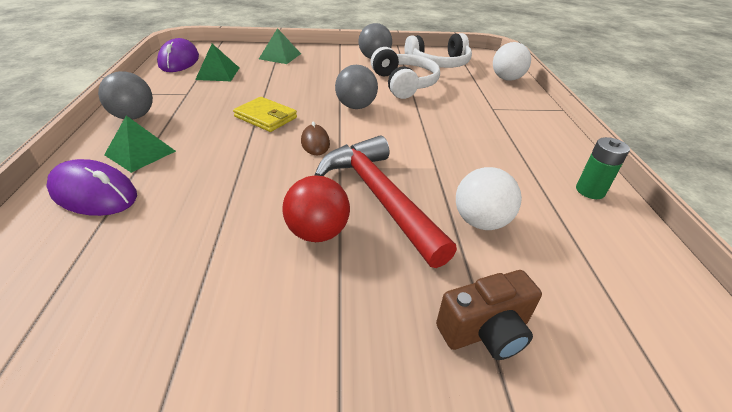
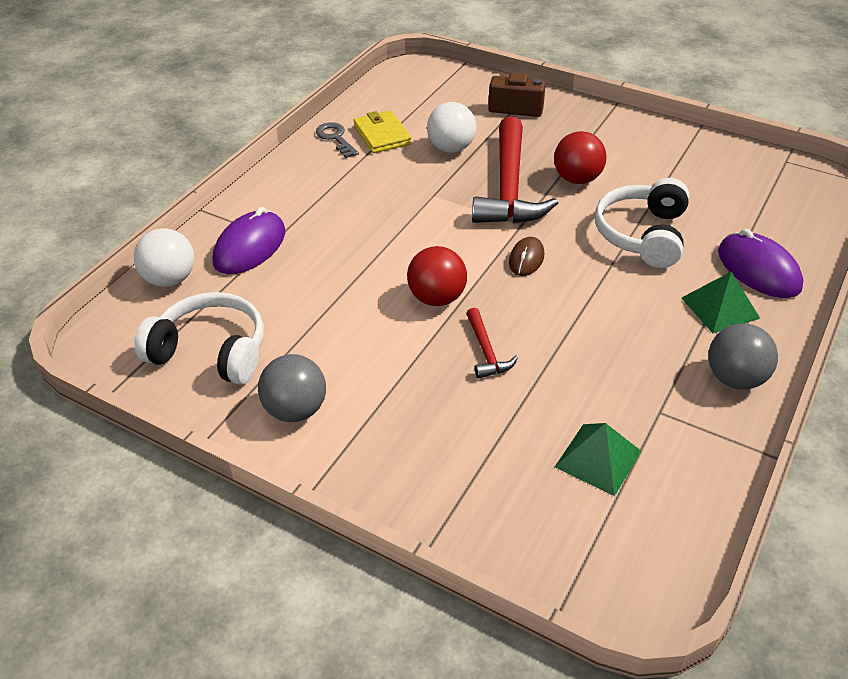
camera: 145 degrees left, 5 degrees up
purple mouse [157,38,199,72] -> purple mouse moved to [213,207,285,274]
yellow wallet [233,97,297,132] -> yellow wallet moved to [354,110,411,153]
green pyramid [259,28,301,64] -> none
grey ball [335,65,378,109] -> red ball [407,246,467,306]
white headphones [371,47,440,99] -> white headphones moved to [595,178,689,268]
green battery [576,137,630,199] -> grey key [316,122,359,158]
none -> red hammer [466,308,518,379]

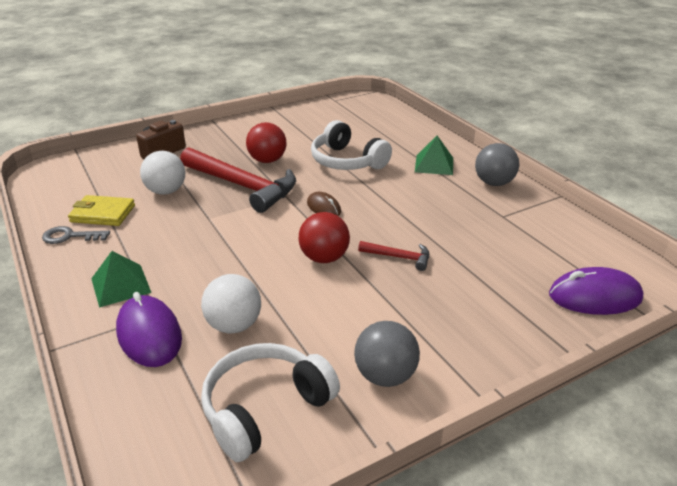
camera: 60 degrees left, 10 degrees down
white ball [134,228,194,287] -> white ball moved to [201,274,261,334]
green pyramid [555,423,641,496] -> green pyramid moved to [91,251,151,307]
purple mouse [718,229,803,298] -> purple mouse moved to [549,267,644,315]

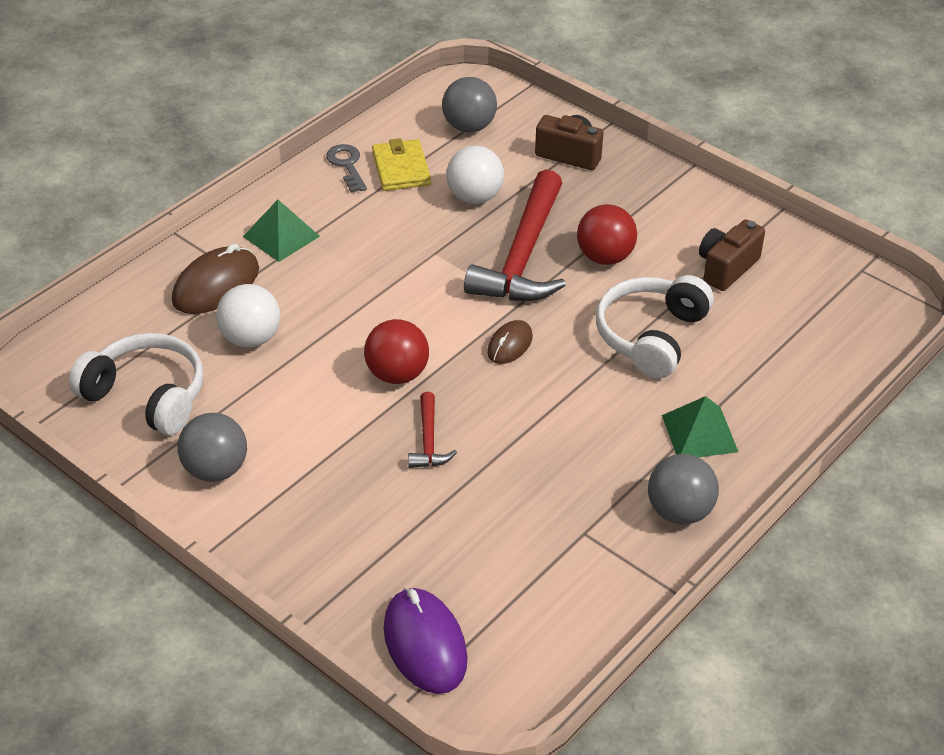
camera: 70 degrees right, 10 degrees up
purple mouse [116,292,182,367] -> brown mouse [172,244,259,314]
none -> grey ball [442,77,497,132]
none -> brown camera [699,220,765,291]

